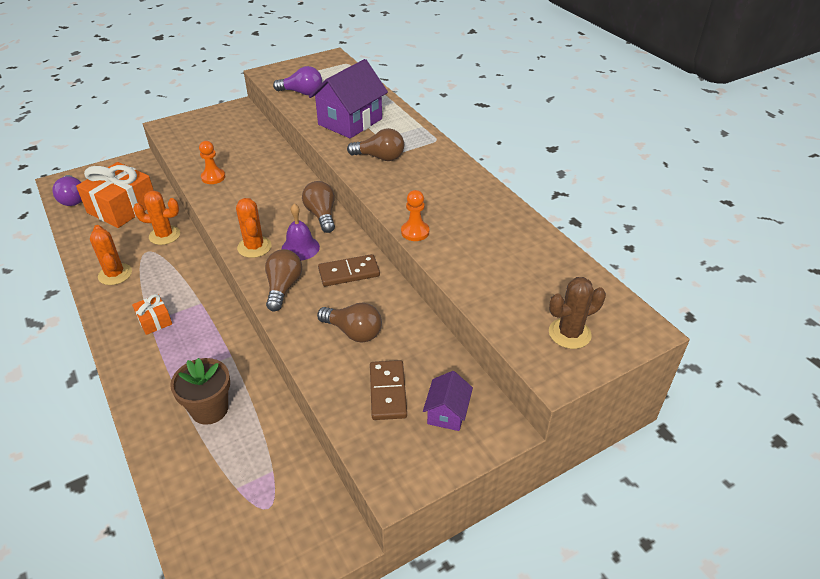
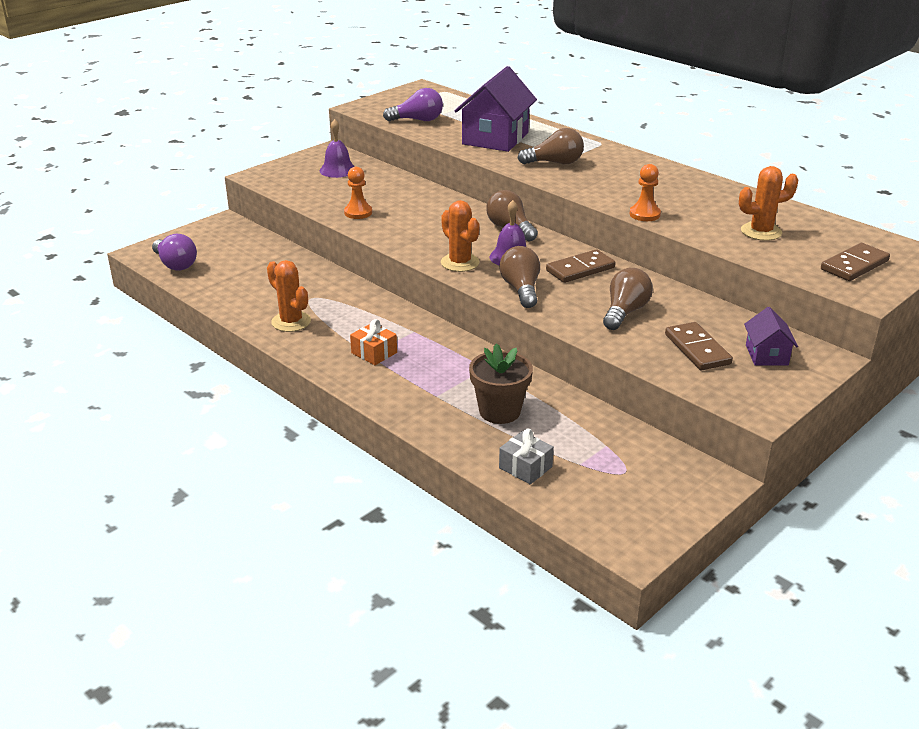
camera: 15 degrees left, 10 degrees down
orange gift [76,162,153,228] -> none
orange cactus [133,190,180,245] -> orange cactus moved to [739,166,798,241]
brown light bulb [317,303,382,343] -> brown light bulb turned 75 degrees counterclockwise [603,268,653,330]
brown cactus [549,277,606,349] -> brown domino [821,243,890,281]
none -> purple bell [320,119,355,178]
none -> grey gift [499,429,554,484]

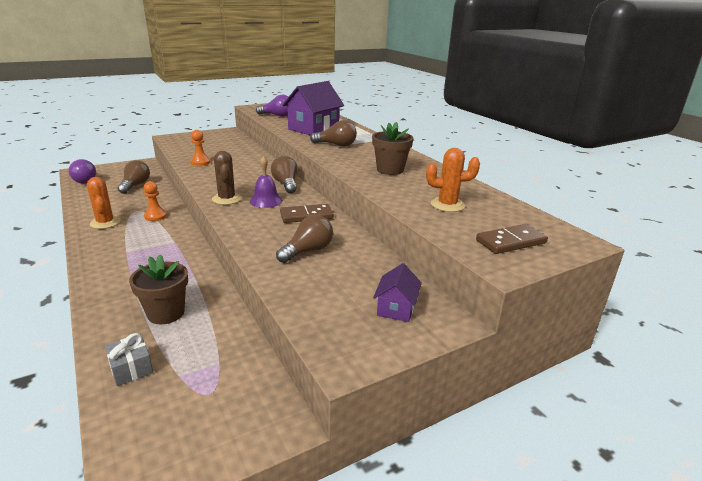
camera: 15 degrees right, 5 degrees down
purple bell [320,119,355,178] -> none
orange gift [350,319,397,365] -> none
orange cactus [441,200,480,272] -> brown cactus [212,151,242,205]
brown light bulb [499,246,540,308] -> brown light bulb moved to [118,160,150,194]
orange pawn [630,164,661,221] -> orange pawn moved to [144,181,167,221]
brown domino [665,322,733,370] -> none
none -> brown flower pot [372,122,414,175]

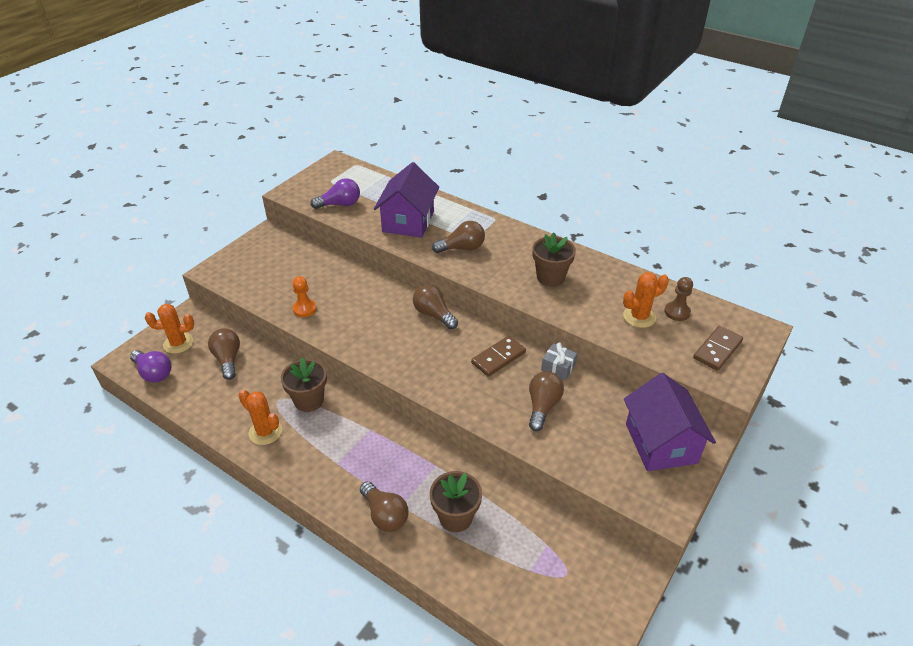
camera: 25 degrees left, 15 degrees up
grey gift [105,333,153,386] -> grey gift moved to [541,342,577,380]
orange pawn [144,181,167,221] -> brown flower pot [281,357,327,412]
brown cactus [212,151,242,205] -> none
purple bell [250,156,283,208] -> none
purple house [373,263,422,322] -> purple house [624,373,716,471], size x1.97
none -> orange cactus [145,304,194,354]
none -> brown light bulb [360,481,409,532]
none -> brown pawn [664,277,693,321]

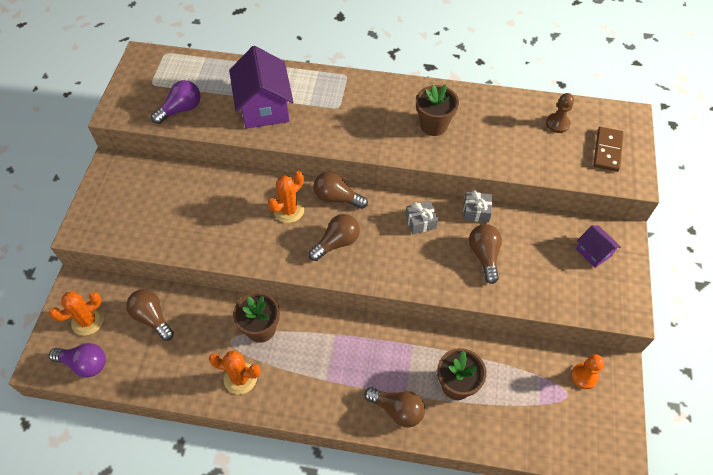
camera: 25 degrees left, 15 degrees up
orange pawn [293,276,317,317] -> orange pawn moved to [571,354,604,389]
brown light bulb [432,221,485,253] -> brown light bulb moved to [309,214,360,261]
brown domino [471,336,526,377] -> grey gift [405,201,438,234]
orange cactus [623,272,669,328] -> orange cactus moved to [268,171,304,223]
purple house [624,373,716,471] -> purple house [576,225,621,268], size x0.51

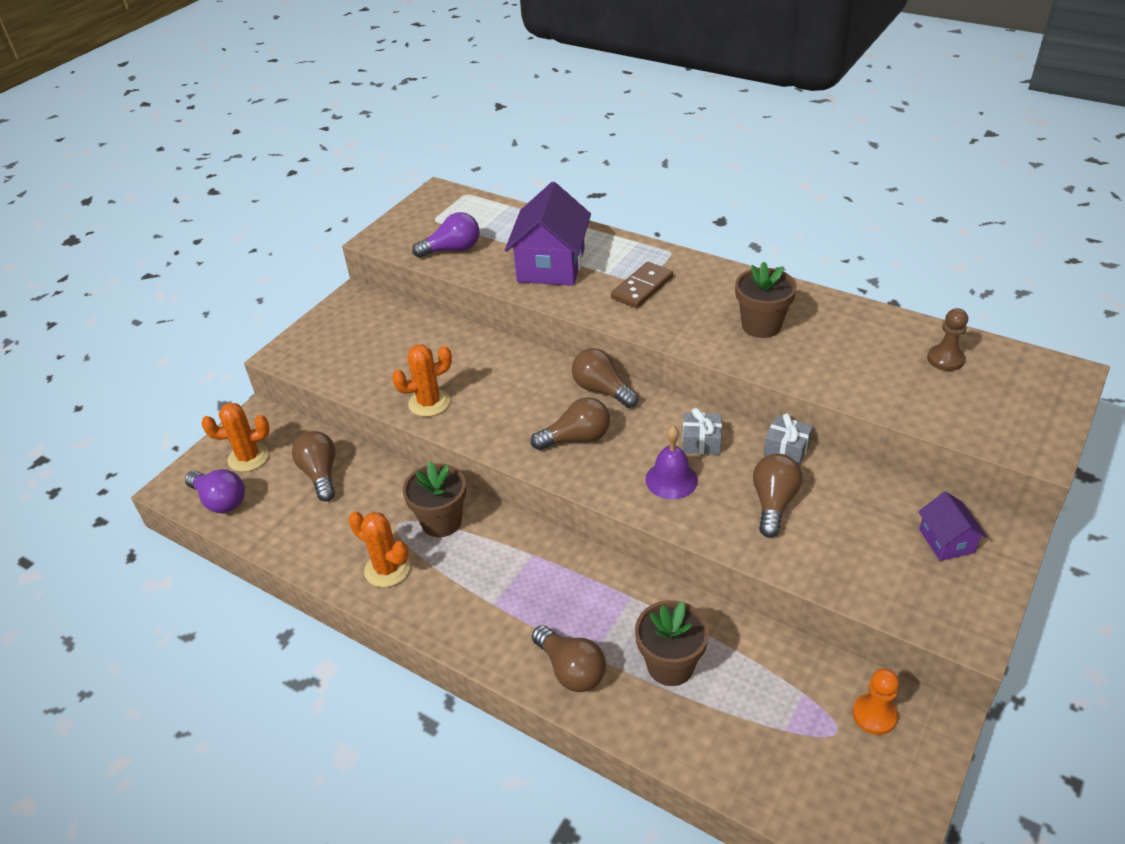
camera: 25 degrees right, 15 degrees down
orange cactus [268,171,304,223] -> orange cactus moved to [392,344,452,417]
brown domino [593,127,624,172] -> brown domino moved to [611,262,673,308]
none -> purple bell [645,426,698,499]

